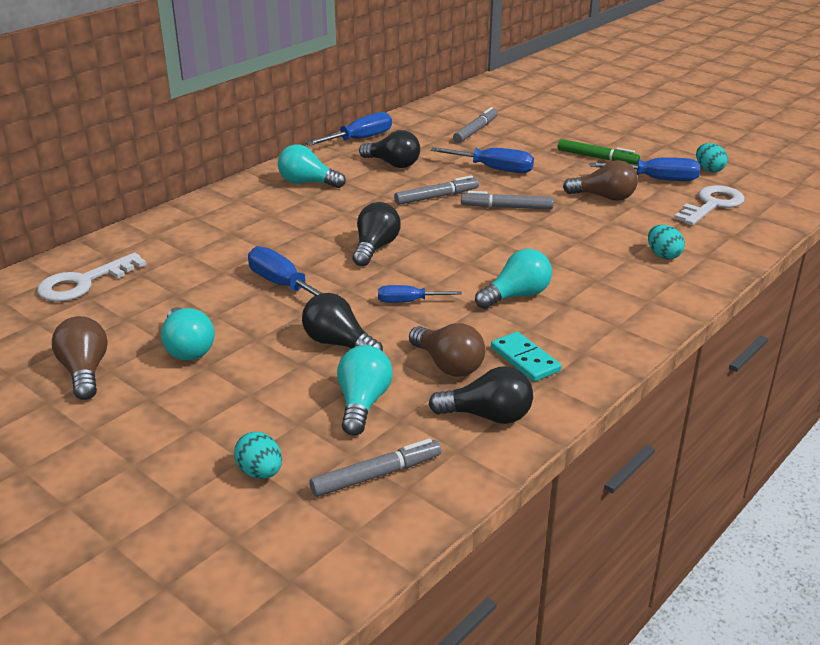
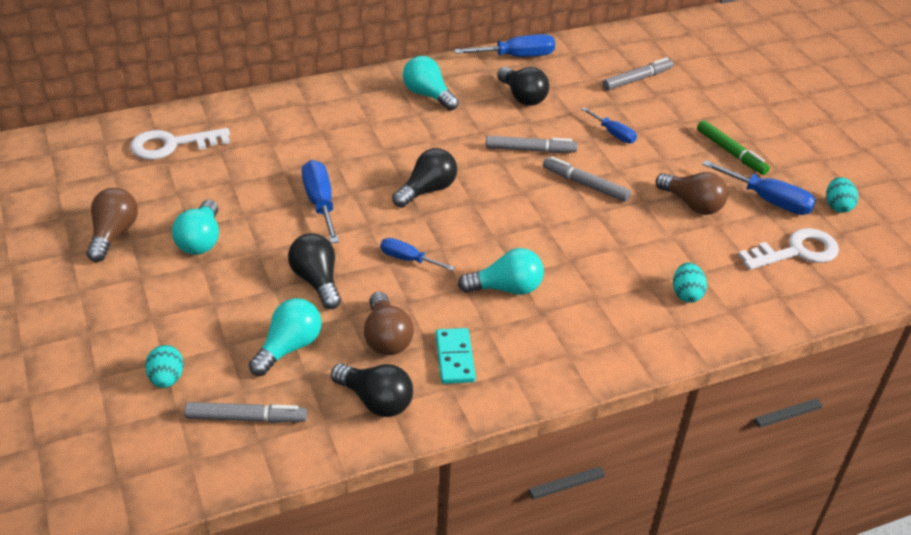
camera: 25 degrees right, 10 degrees up
blue screwdriver [431,147,534,173] -> blue screwdriver [581,107,637,144], size x0.63

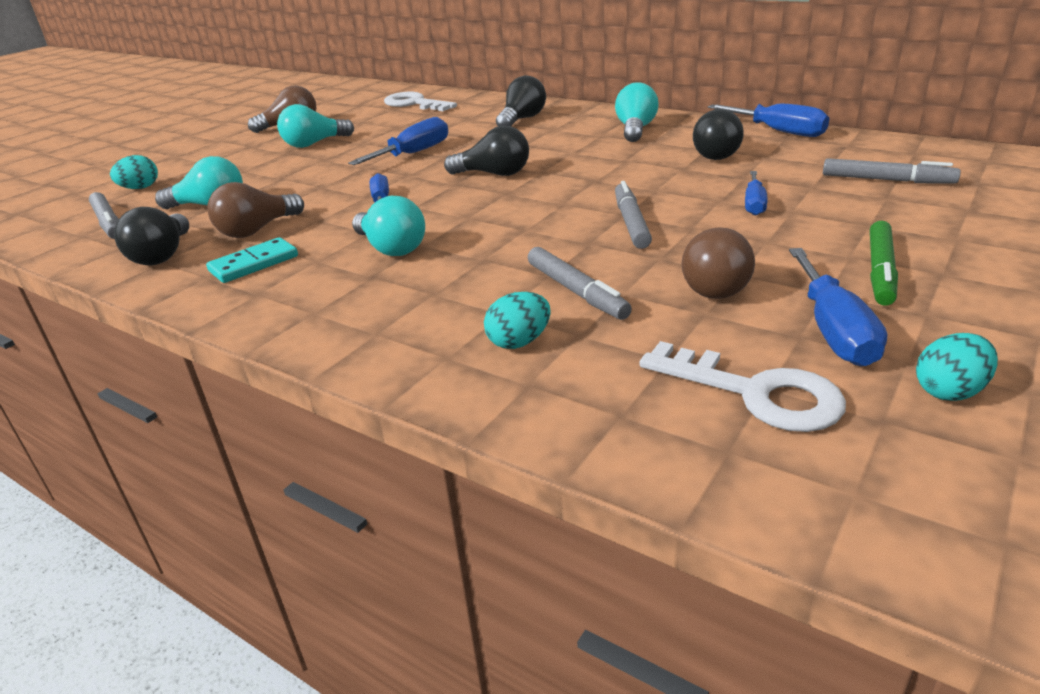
camera: 60 degrees right, 10 degrees down
black light bulb [288,234,341,309] -> black light bulb moved to [496,75,546,126]
grey marker [486,136,578,153] -> grey marker moved to [528,247,632,320]

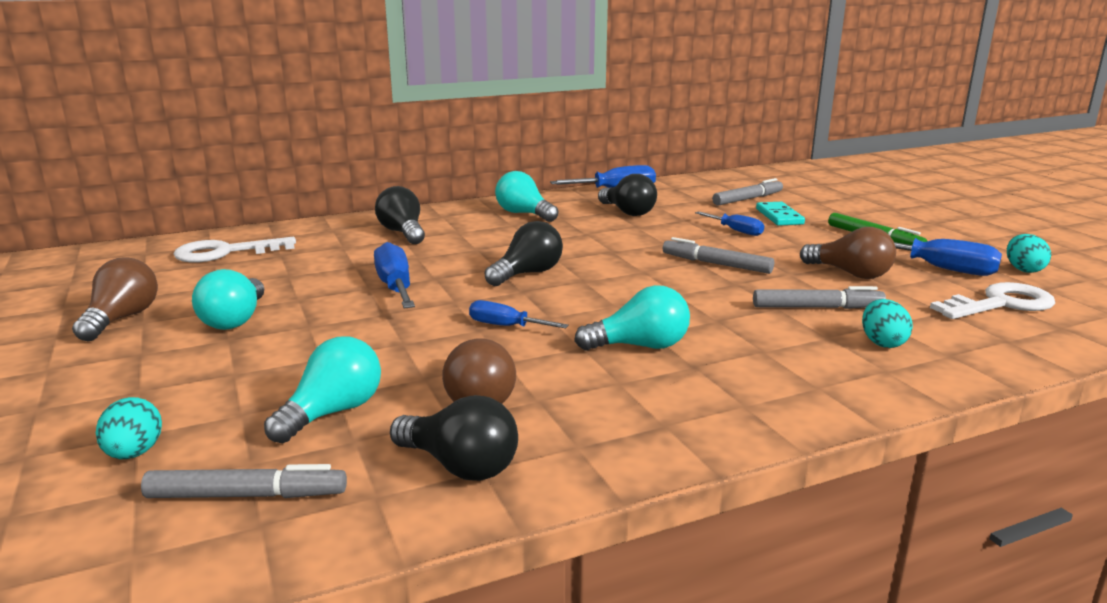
camera: 60 degrees left, 10 degrees down
turquoise domino [206,237,298,283] -> turquoise domino moved to [756,202,805,226]

